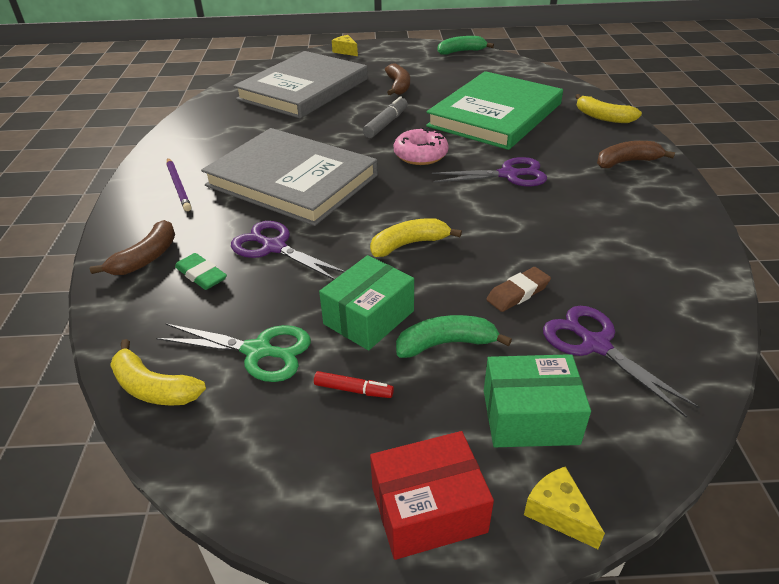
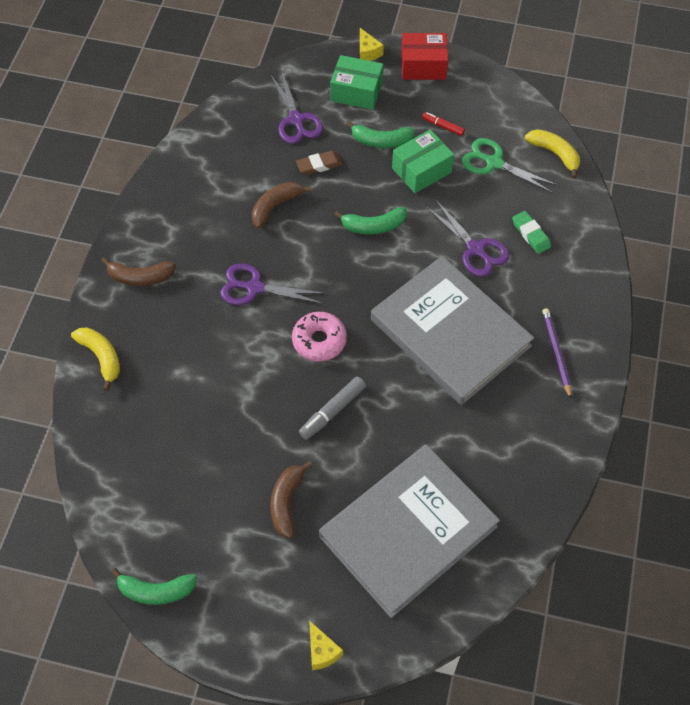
camera: 165 degrees left, 20 degrees up
brown banana [90,220,175,275] -> brown banana moved to [251,182,312,228]
yellow banana [370,218,462,257] -> green banana [334,207,407,235]
green book [426,71,563,150] -> none

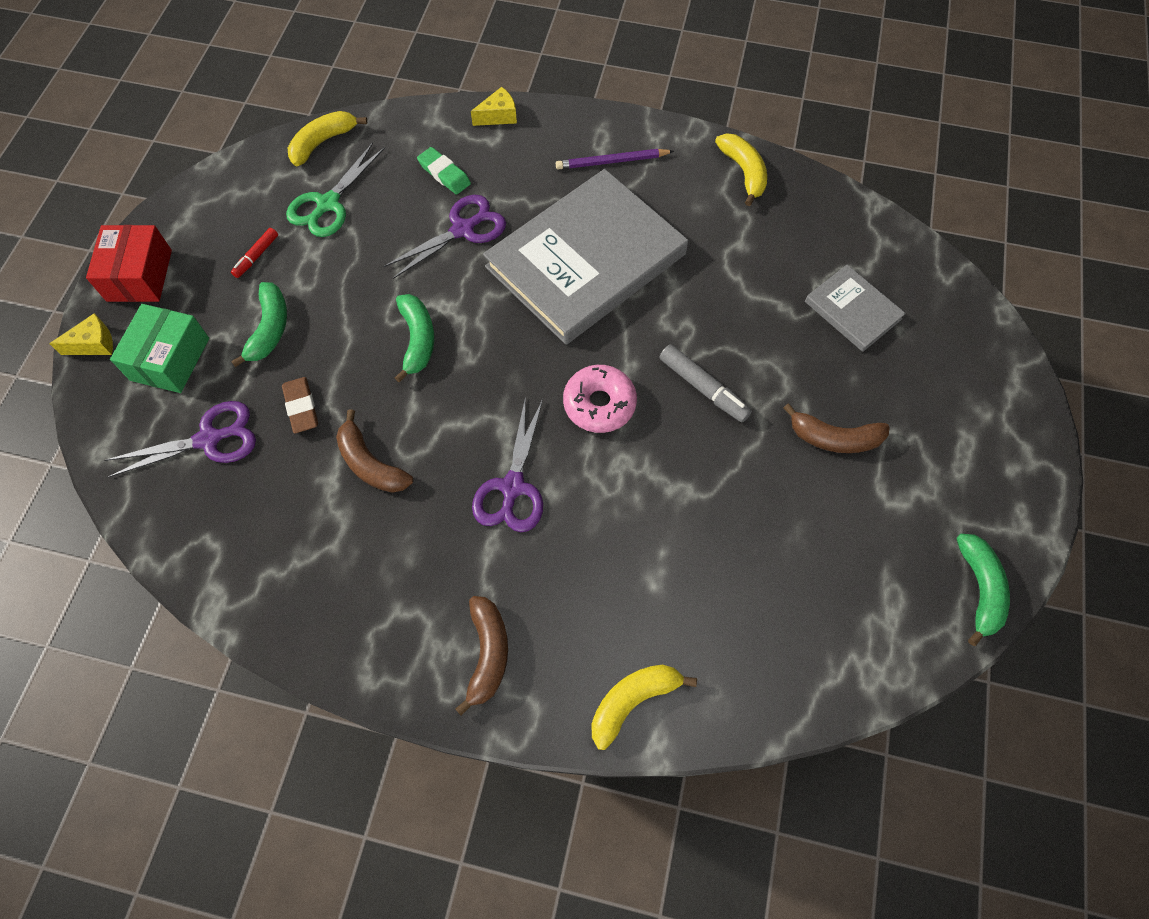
camera: 90 degrees left, 5 degrees up
yellow cheese [309,620,343,670] -> yellow cheese moved to [471,87,517,126]
grey book [319,445,500,618] -> grey book [805,265,906,352], size x0.47
green box [392,129,454,193] -> none
green eraser [512,211,551,254] -> green eraser turned 75 degrees clockwise [417,147,471,195]
none -> yellow banana [715,133,767,206]

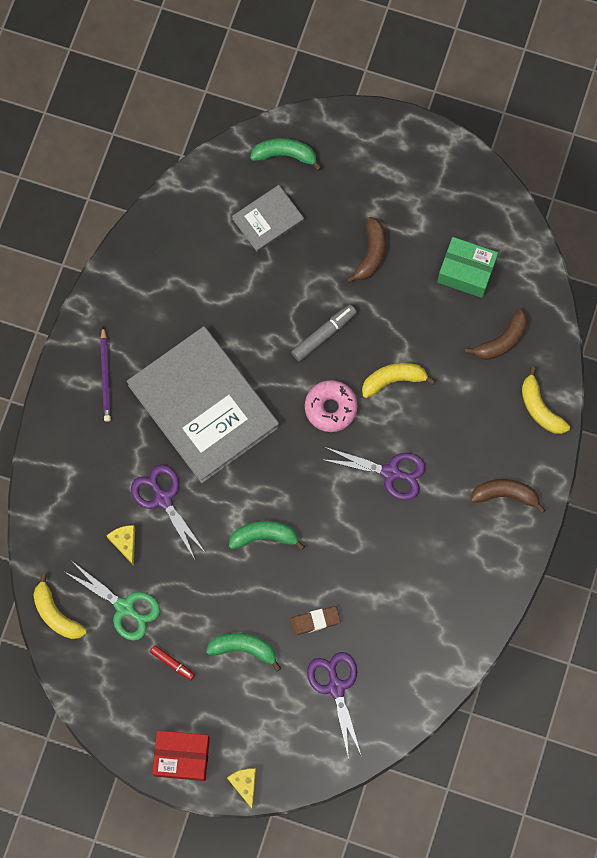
camera: 85 degrees left, 10 degrees up
green box [110,304,209,393] -> green box moved to [437,237,498,298]
brown banana [336,410,413,493] -> brown banana moved to [465,309,528,360]
green eraser [417,147,471,195] -> none
yellow cheese [471,87,517,126] -> yellow cheese moved to [107,525,135,566]
yellow banana [715,133,767,206] -> yellow banana moved to [362,363,435,398]
green banana [956,534,1010,646] -> green banana moved to [250,138,322,171]

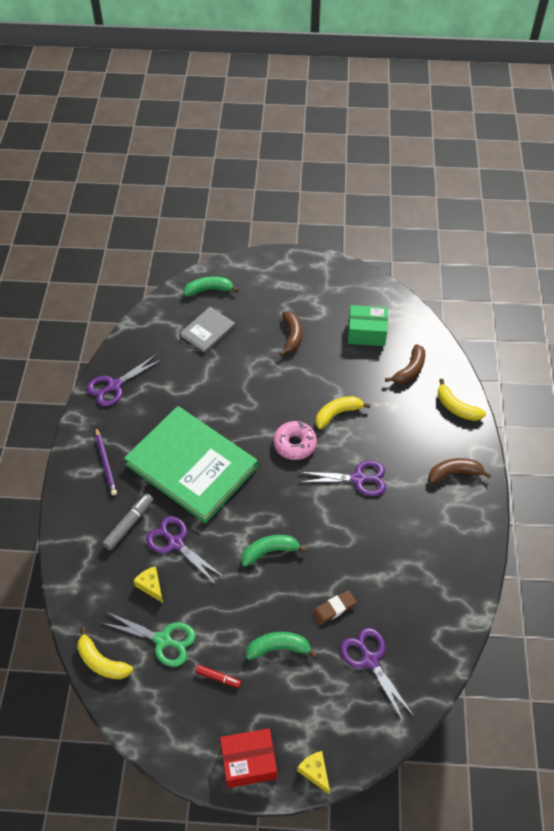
camera: 15 degrees left, 20 degrees down
grey book [127,326,279,483] -> green book [124,406,258,523]
grey marker [291,304,357,362] -> grey marker moved to [102,494,153,551]
none -> purple scissors [87,354,161,407]

